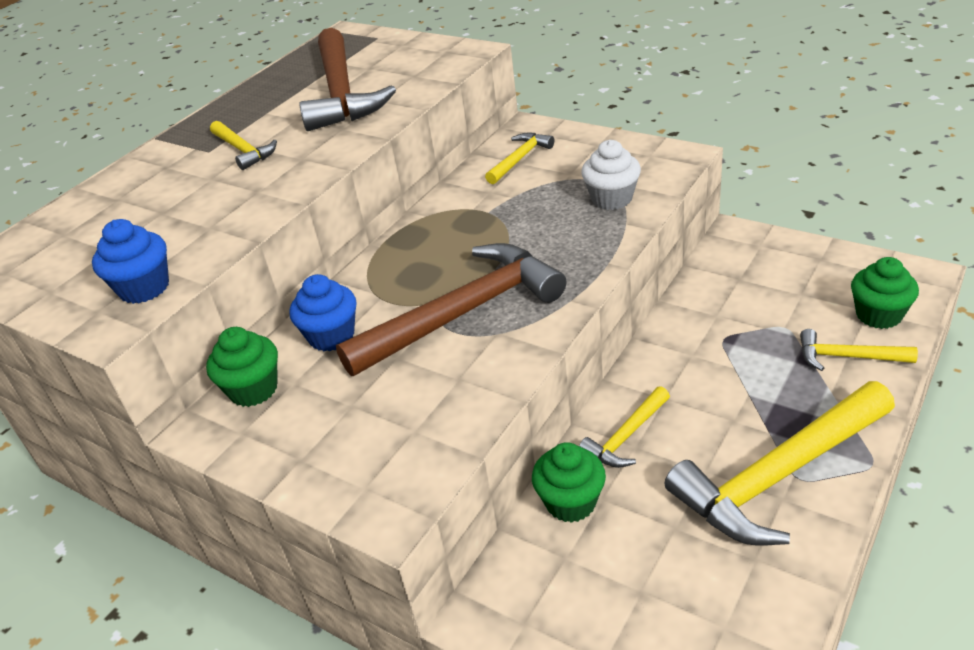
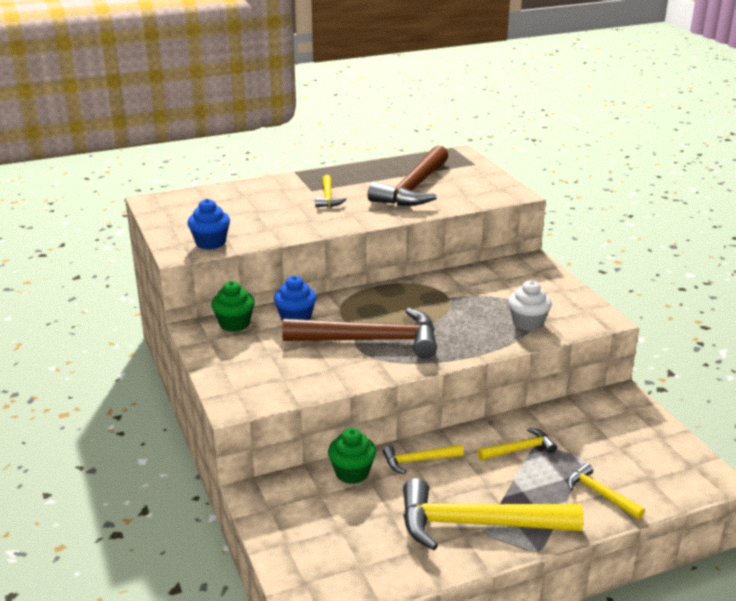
camera: 30 degrees right, 10 degrees down
yellow hammer [485,133,554,184] -> yellow hammer moved to [478,428,557,460]
green cupcake [851,257,919,329] -> none

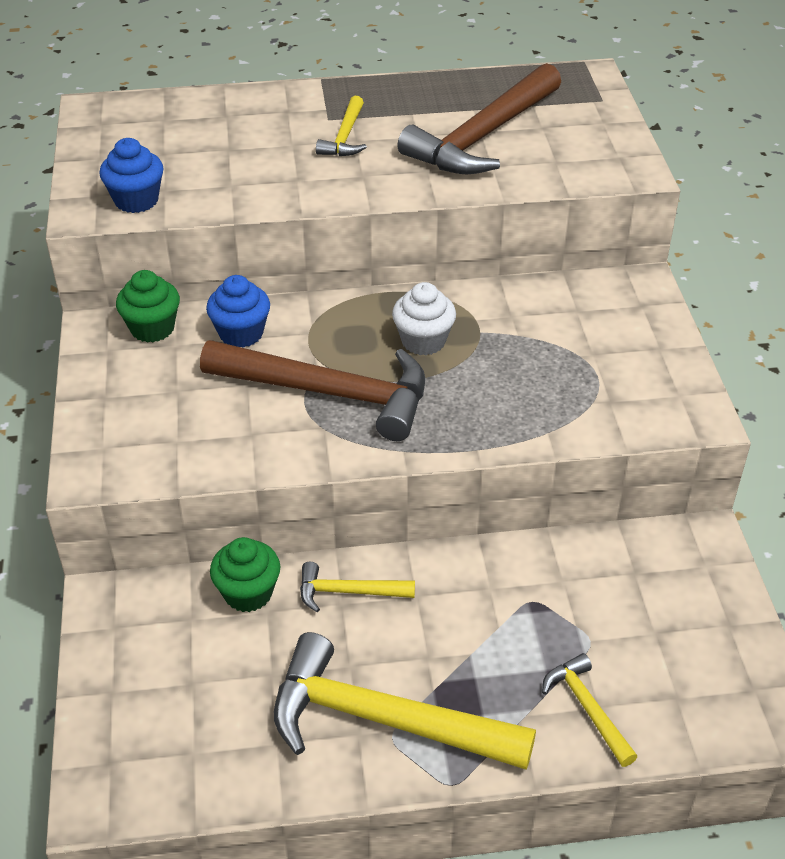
camera: 15 degrees right, 15 degrees up
yellow hammer [478,428,557,460] -> none
white cupcake [508,280,552,331] -> white cupcake moved to [392,282,456,355]

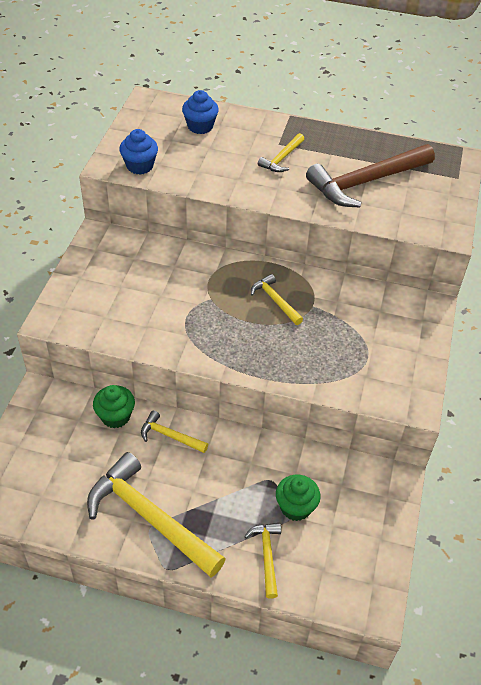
camera: 20 degrees right, 5 degrees up
green cupcake [116,270,180,343] -> green cupcake moved to [276,474,321,521]
brown hammer [200,340,425,441] -> none
blue cupcake [206,275,270,348] -> blue cupcake moved to [182,90,219,134]
white cupcake [392,282,456,355] -> yellow hammer [251,274,303,325]

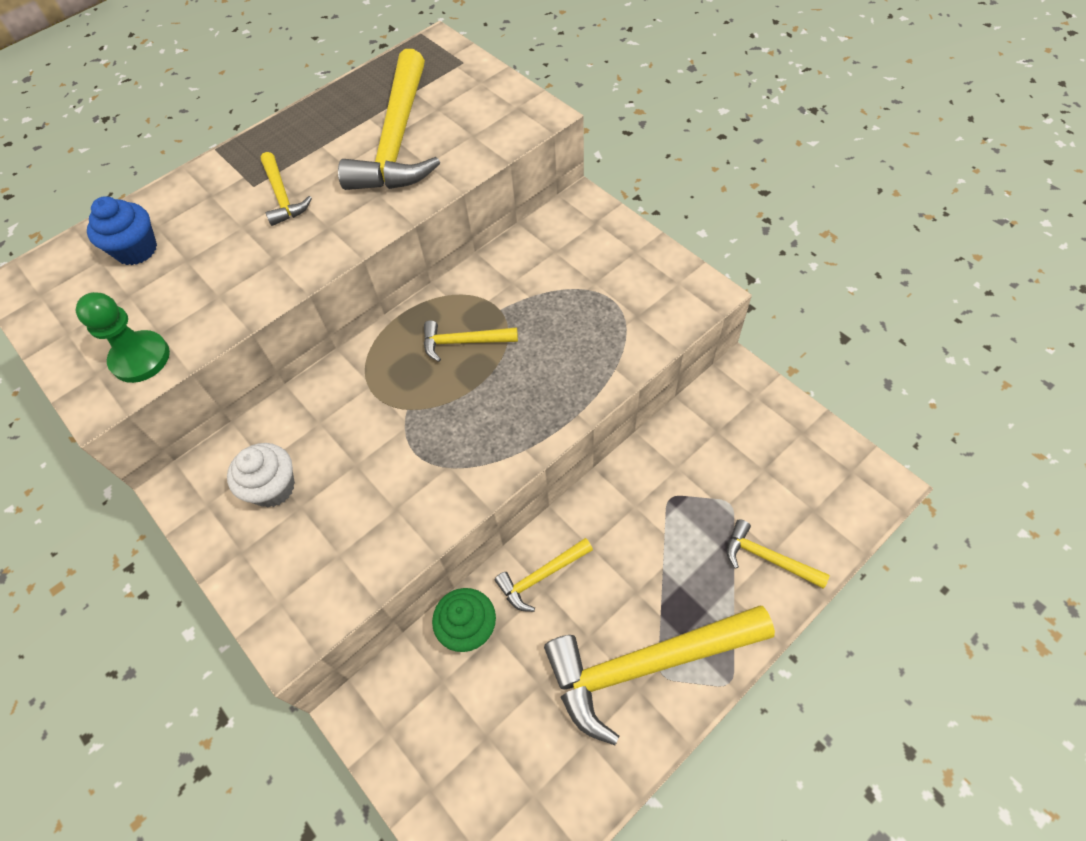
camera: 50 degrees left, 10 degrees up
blue cupcake [119,129,158,175] -> green pawn [76,292,170,383]
green cupcake [276,474,321,521] -> none
brown hammer [306,144,435,207] -> yellow hammer [338,49,440,190]
none -> white cupcake [227,443,295,508]

